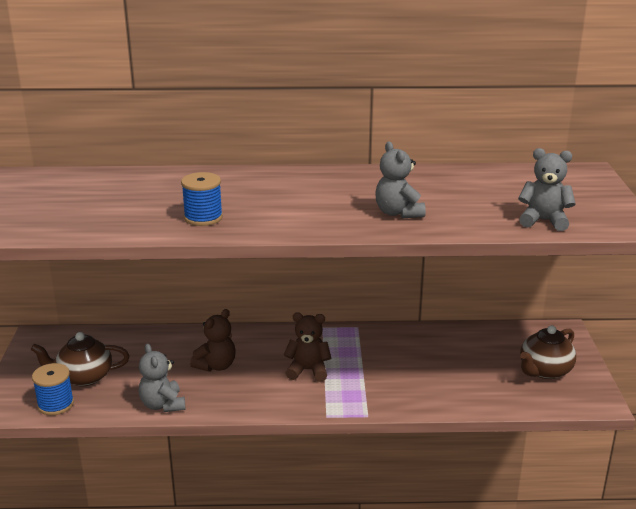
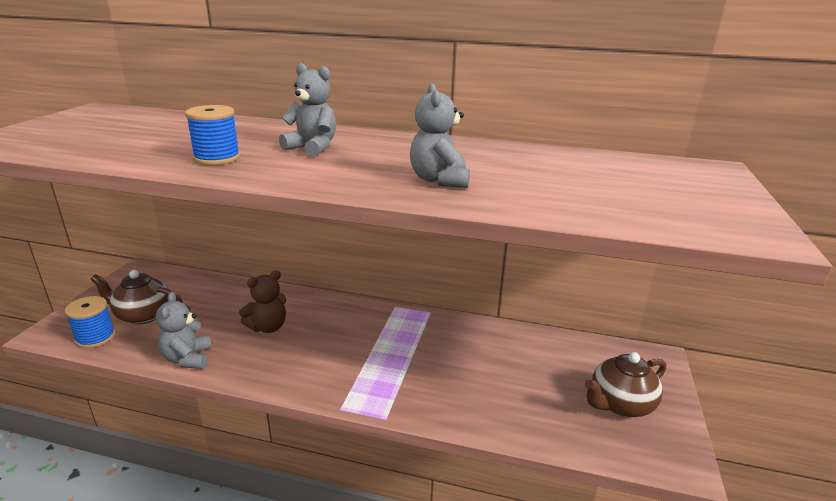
camera: 15 degrees right, 0 degrees up
brown teddy bear [284,313,331,382] -> none
grey teddy bear [518,148,576,231] -> grey teddy bear moved to [279,63,336,156]

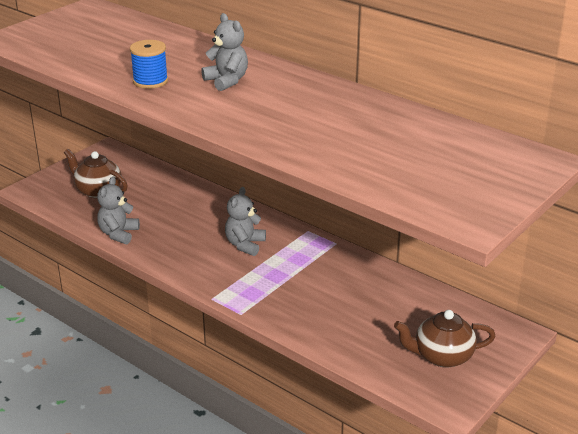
camera: 25 degrees right, 5 degrees up
blue spool [65,296,116,348] -> none
brown teddy bear [239,270,286,333] -> none
grey teddy bear [410,83,470,188] -> grey teddy bear moved to [225,187,266,256]

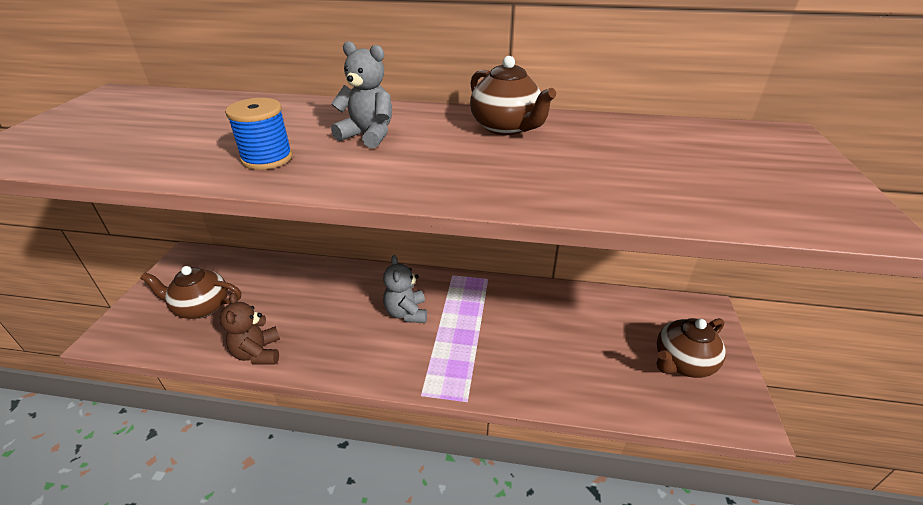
camera: 30 degrees left, 5 degrees up
grey teddy bear [97,177,140,244] -> brown teddy bear [220,293,280,365]
none -> brown teapot [470,56,556,135]

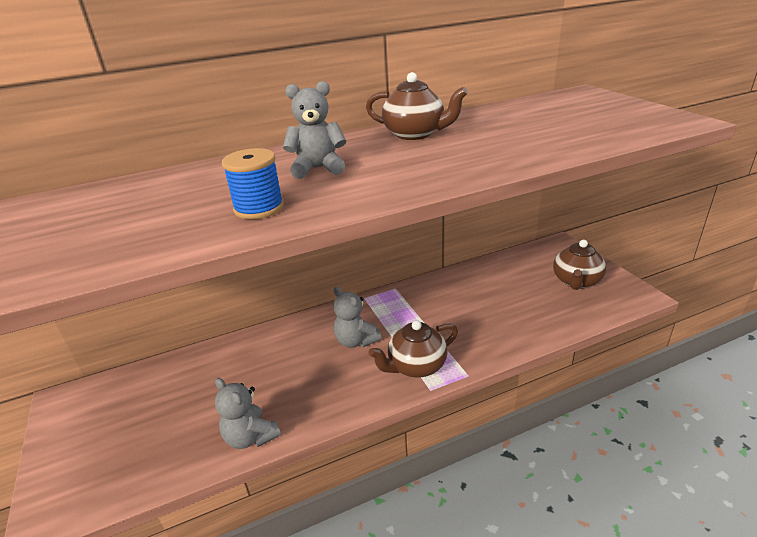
camera: 30 degrees left, 5 degrees down
brown teapot [140,266,241,319] -> brown teapot moved to [368,320,458,378]
brown teddy bear [220,293,280,365] -> grey teddy bear [215,378,281,449]

